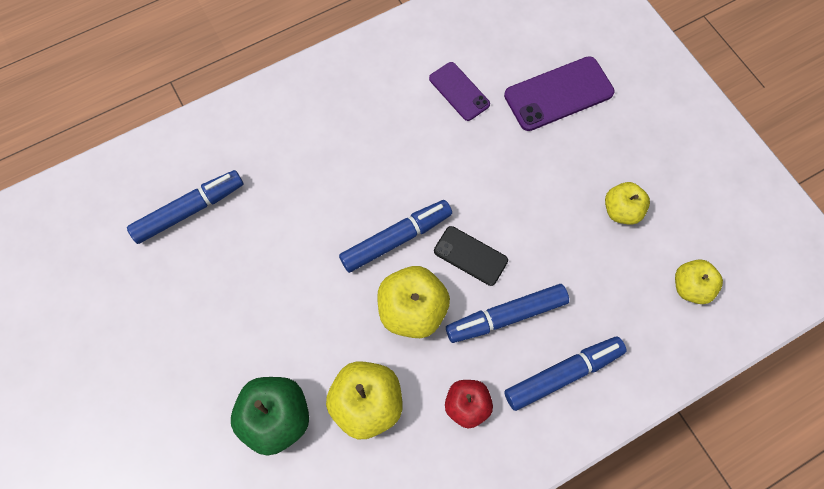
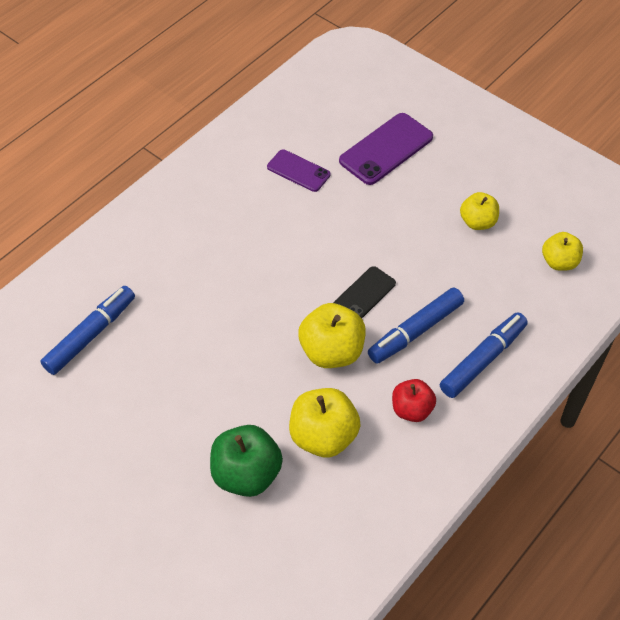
camera: 20 degrees left, 15 degrees down
blue marker [339,200,452,273] -> none
black phone [434,226,508,286] -> black phone turned 60 degrees counterclockwise [334,266,396,318]

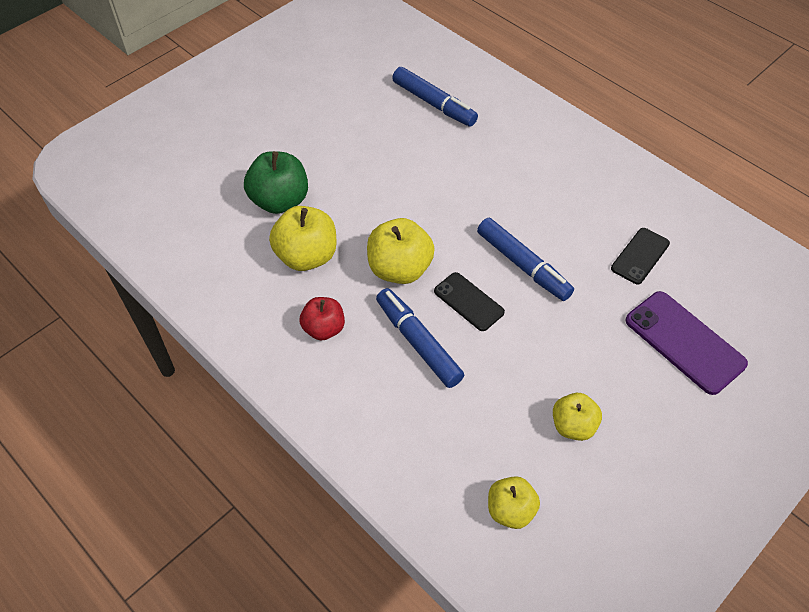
camera: 95 degrees right, 0 degrees up
purple phone [267,149,330,192] -> black phone [611,228,670,285]
blue marker [440,312,528,398] -> blue marker moved to [477,218,574,301]

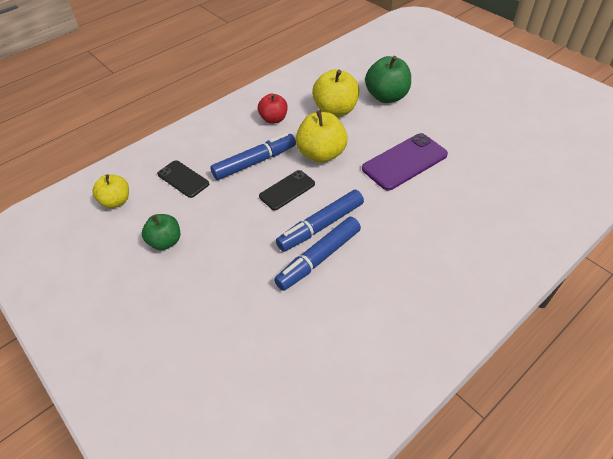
camera: 95 degrees right, 5 degrees down
blue marker [392,67,478,126] -> blue marker moved to [274,217,361,291]
yellow apple [553,393,602,441] -> green apple [142,214,180,250]
black phone [611,228,670,285] -> black phone moved to [157,160,209,198]
purple phone [625,291,748,395] -> purple phone moved to [362,133,448,191]

